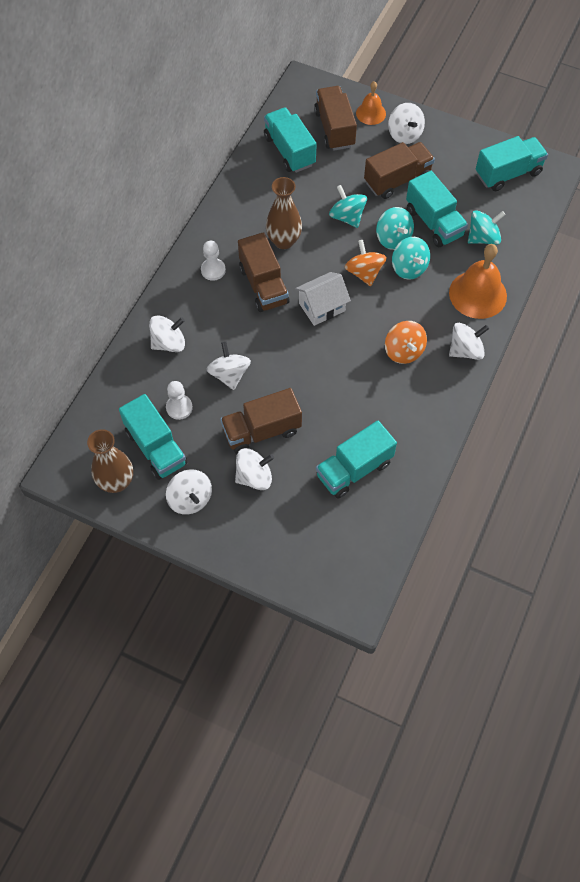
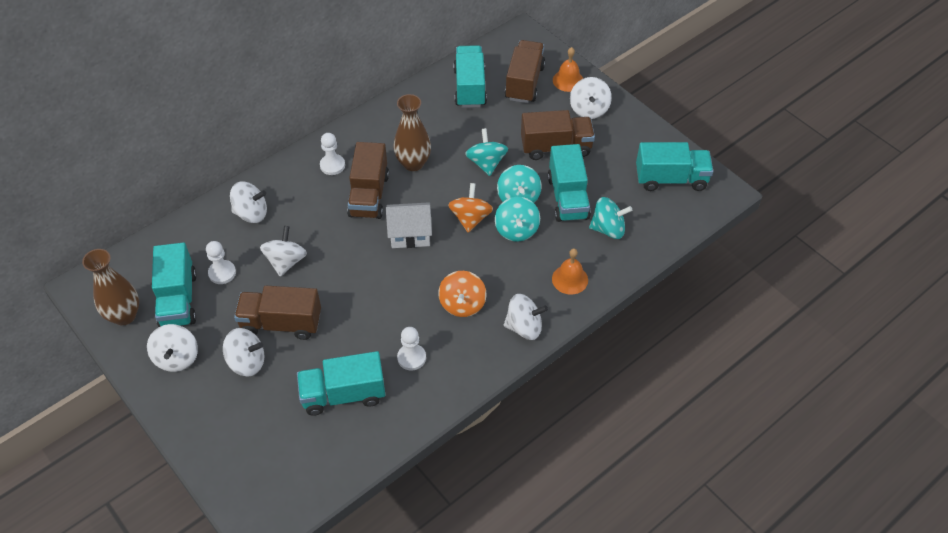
camera: 25 degrees right, 10 degrees down
orange bell [449,244,507,319] -> orange bell [552,248,588,295], size x0.58
none -> white pawn [397,327,426,371]

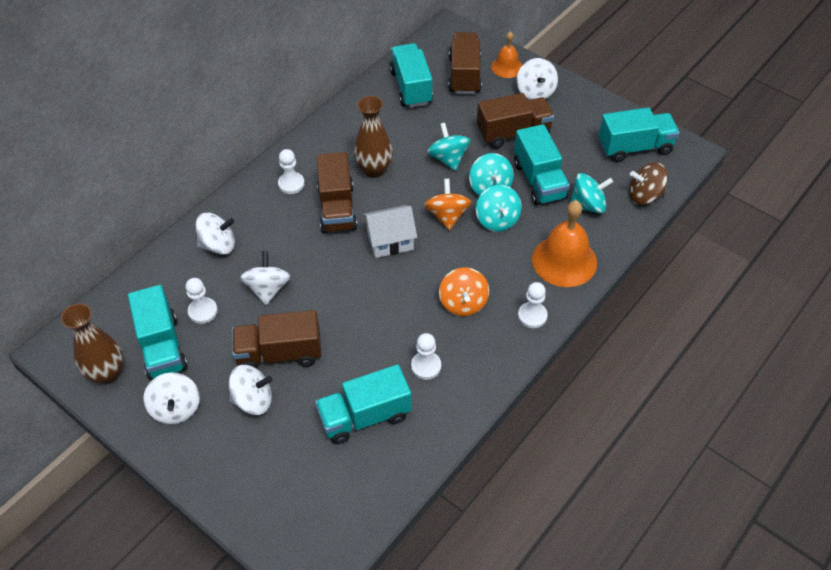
camera: 10 degrees left, 0 degrees up
white spinning top [504,294,548,340] -> white pawn [518,282,548,328]
orange bell [552,248,588,295] -> orange bell [532,200,597,287], size x1.74
none -> brown spinning top [629,163,668,205]

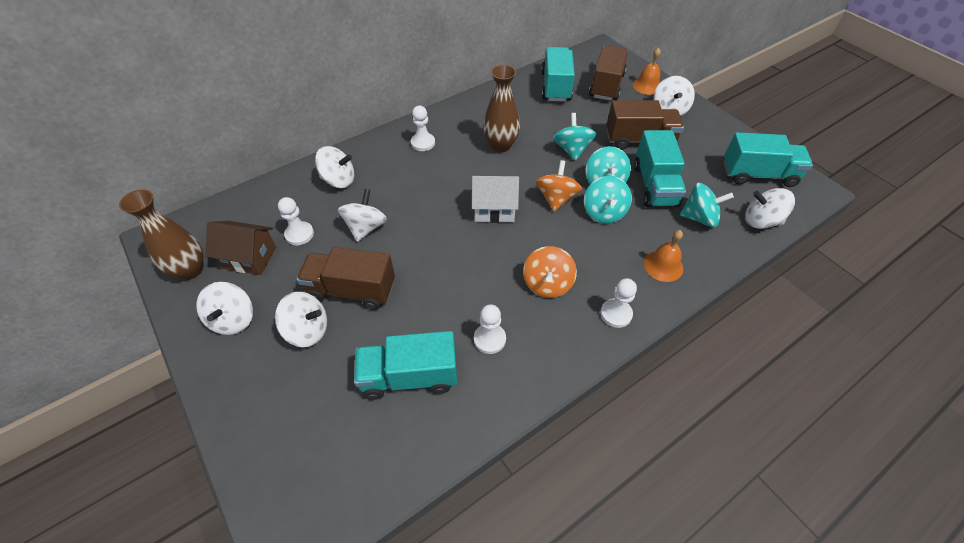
camera: 15 degrees right, 0 degrees up
turquoise truck [128,285,188,380] -> brown house [206,221,276,275]
brown truck [317,152,357,233] -> none
orange bell [532,200,597,287] -> orange bell [644,230,683,282], size x0.58
brown spinning top [629,163,668,205] -> white spinning top [745,188,795,229]

